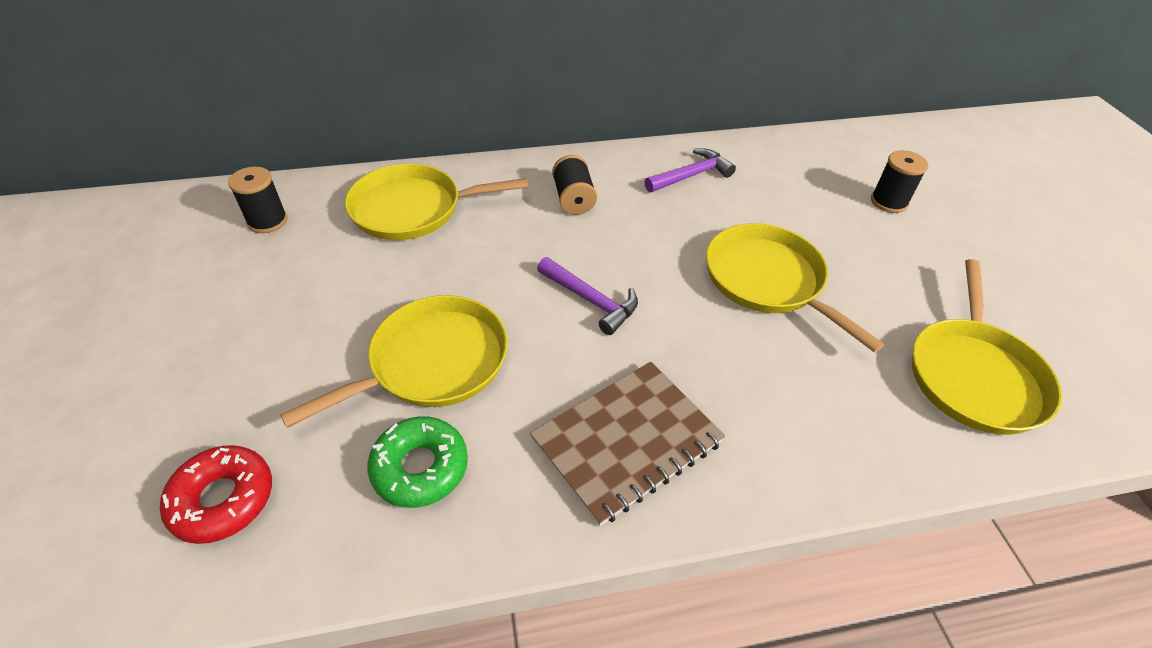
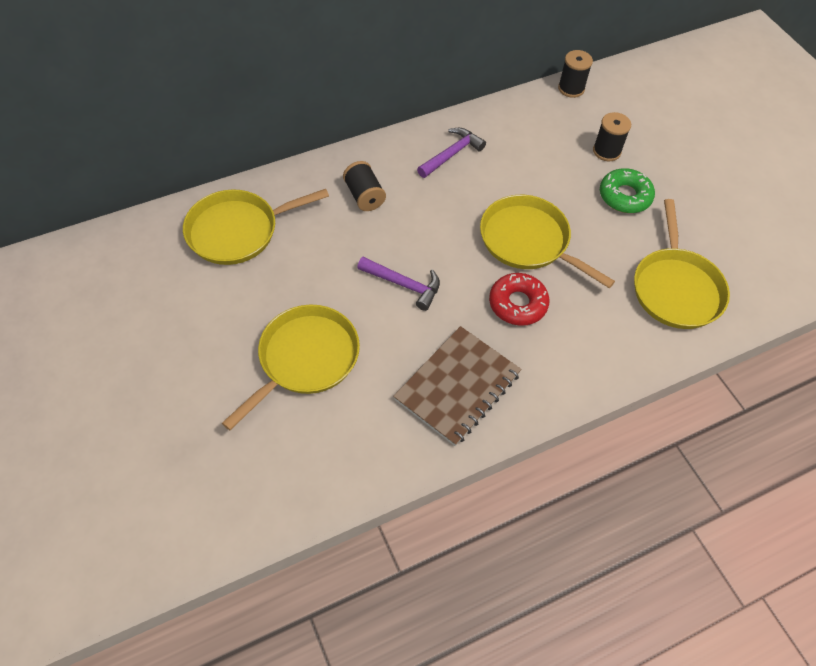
camera: 15 degrees left, 10 degrees up
red donut [160,445,272,544] -> red donut moved to [489,273,550,326]
black spool [228,167,287,233] -> black spool moved to [558,50,593,98]
green donut [367,416,468,508] -> green donut moved to [600,168,655,213]

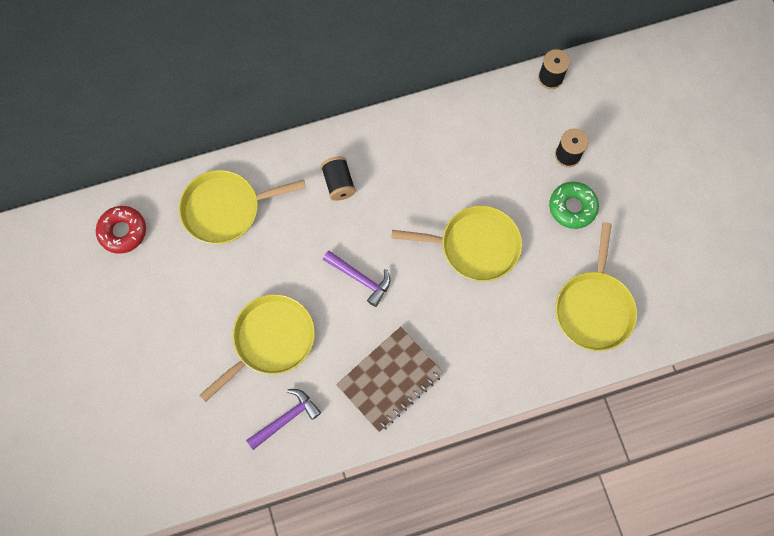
camera: 10 degrees right, 15 degrees up
purple hammer [417,128,486,178] -> purple hammer moved to [246,389,321,450]
yellow pan [480,195,615,288] -> yellow pan turned 135 degrees clockwise [391,206,522,281]
red donut [489,273,550,326] -> red donut moved to [96,206,146,254]

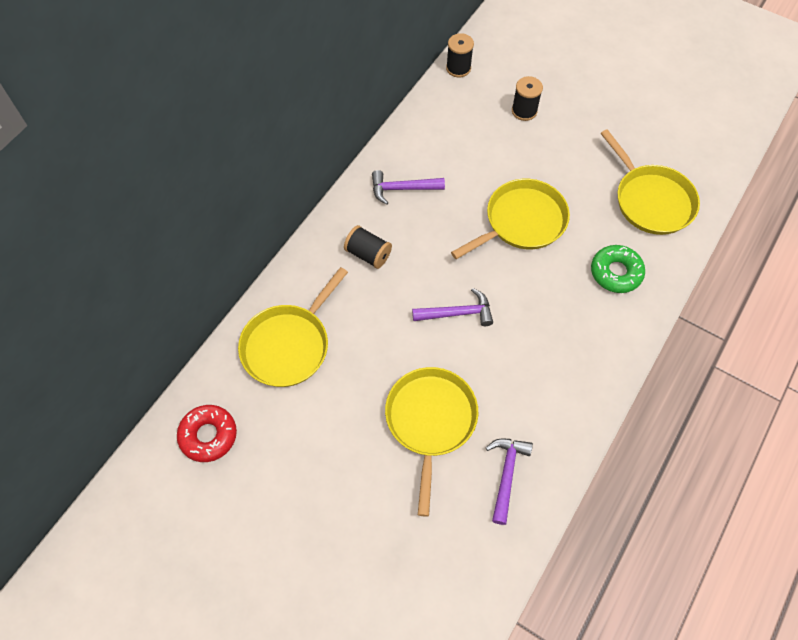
camera: 40 degrees left, 10 degrees down
brown notebook [336,327,444,432] -> none
green donut [549,182,599,229] -> green donut moved to [591,245,645,293]
none -> purple hammer [372,170,445,205]

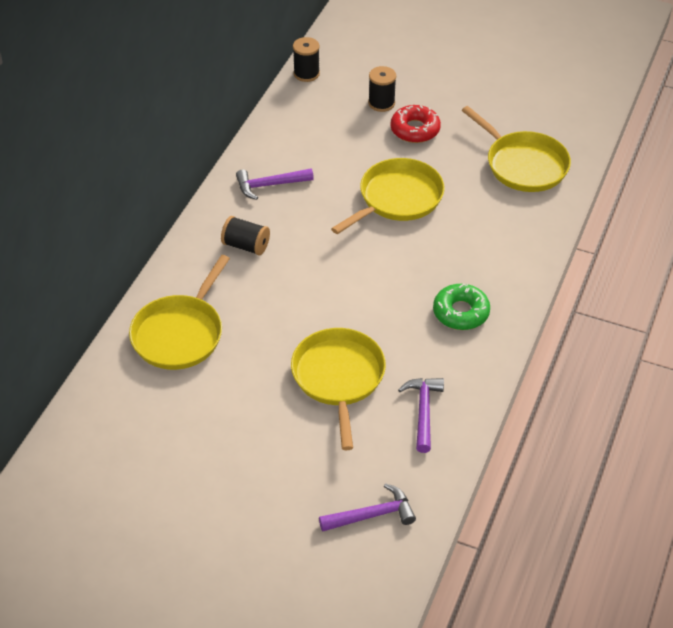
camera: 10 degrees left, 15 degrees down
red donut [177,405,237,462] -> red donut moved to [391,105,441,143]
purple hammer [412,288,493,326] -> purple hammer moved to [319,483,416,532]
green donut [591,245,645,293] -> green donut moved to [433,284,490,330]

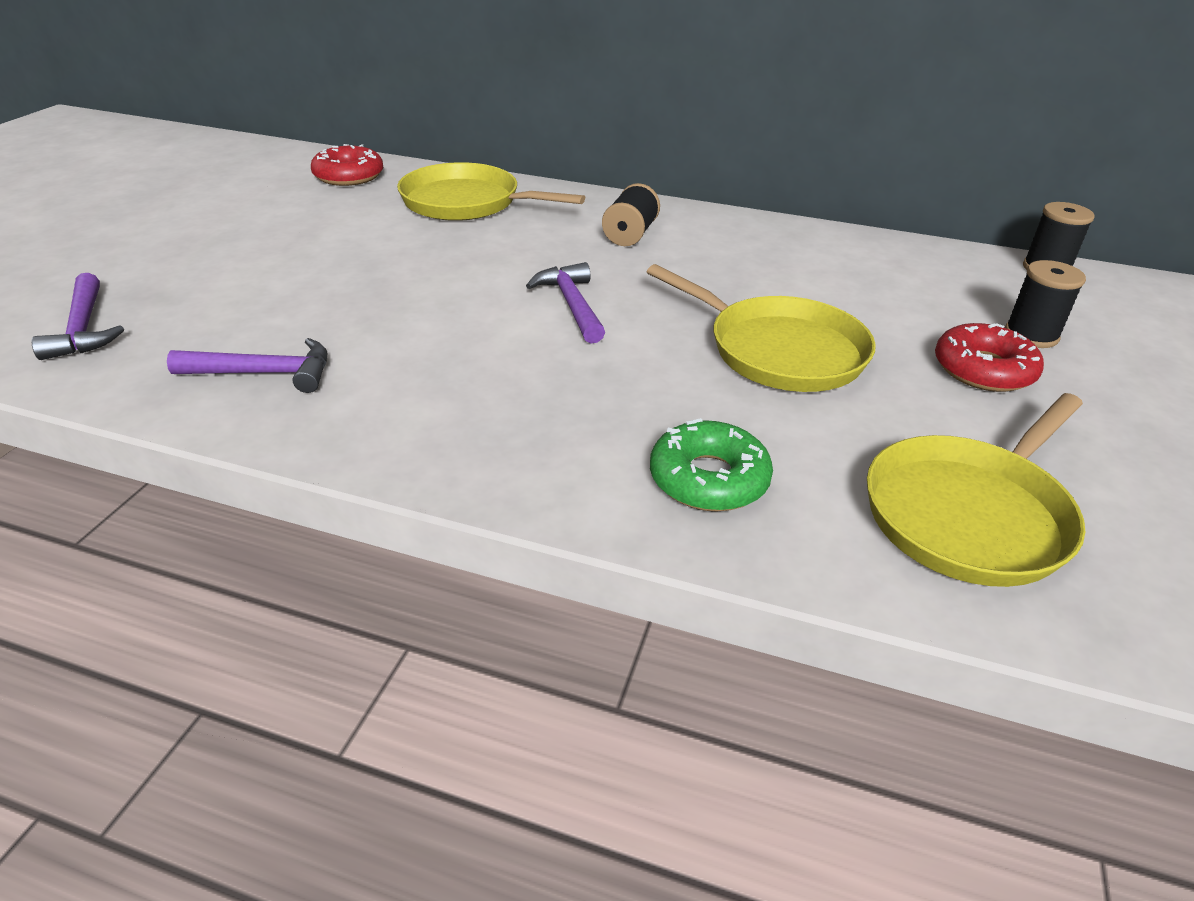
camera: 85 degrees right, 10 degrees down
purple hammer [236,168,314,200] -> purple hammer moved to [526,262,605,343]
yellow pan [291,328,386,450] -> none
green donut [433,284,490,330] -> green donut moved to [650,418,773,511]
none -> red donut [311,144,383,186]

